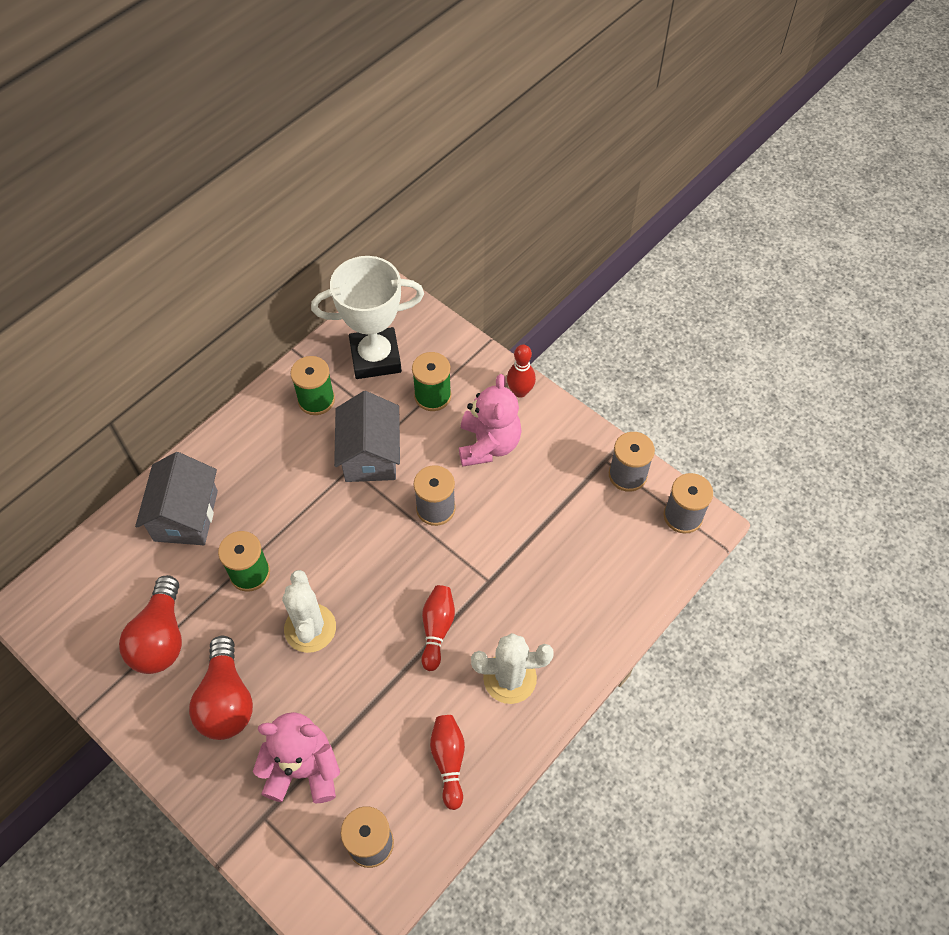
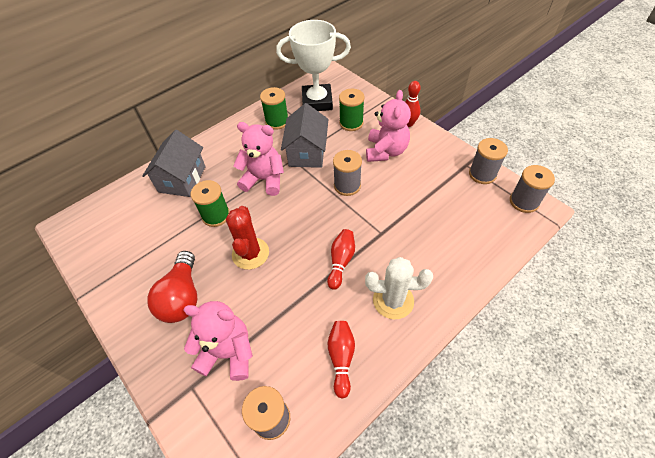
camera: 10 degrees right, 5 degrees down
red light bulb [119,575,182,674] -> none
white cactus [282,570,336,653] -> red cactus [226,206,269,270]
none -> pink teddy bear [233,122,284,196]

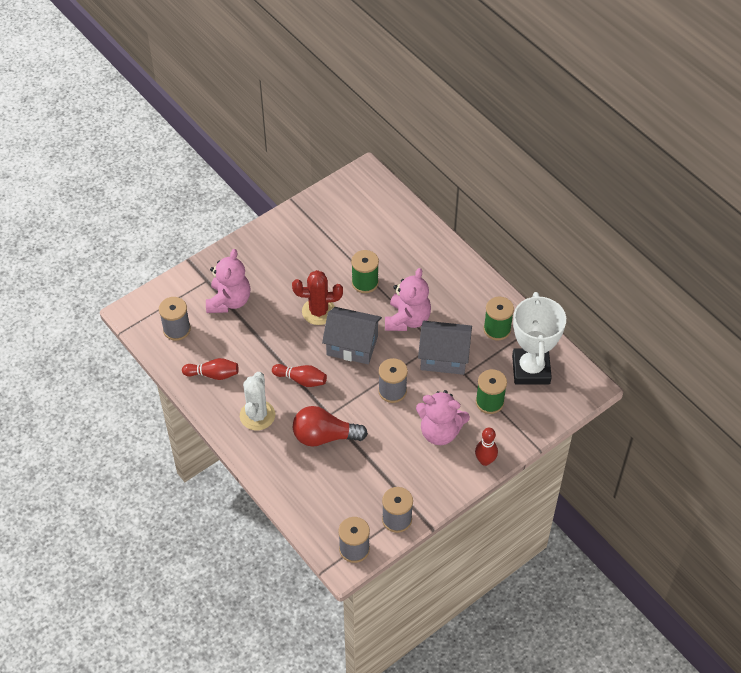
camera: 90 degrees right, 0 degrees up
grey house [142,130,206,197] -> grey house moved to [322,307,382,364]
red light bulb [147,251,197,323] -> red light bulb moved to [293,406,368,447]

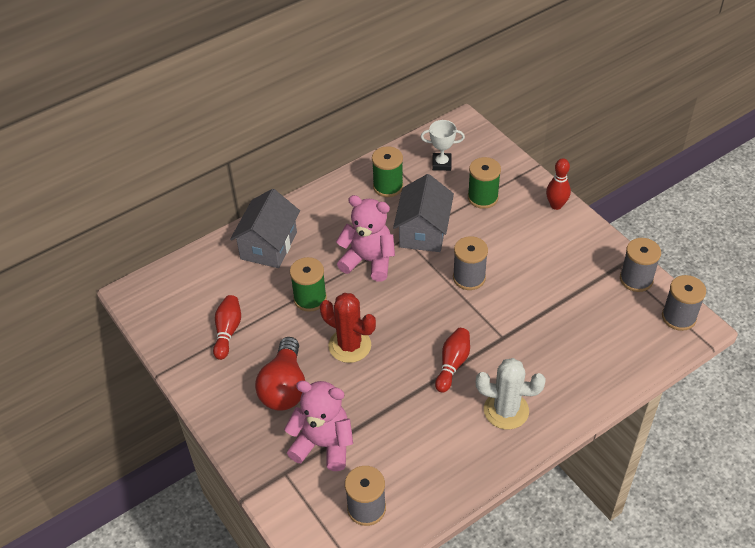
camera: 85 degrees left, 5 degrees down
red bowling pin [182,358,239,380] -> red bowling pin moved to [213,295,241,360]
red cactus [292,270,343,325] -> red cactus turned 60 degrees counterclockwise [320,293,376,363]
red light bulb [293,406,368,447] -> red light bulb moved to [255,337,305,411]
grey house [322,307,382,364] -> grey house moved to [230,189,300,268]
pink teddy bear [416,390,470,445] -> none
white trophy [512,292,566,385] -> white trophy [421,120,465,171], size x0.50

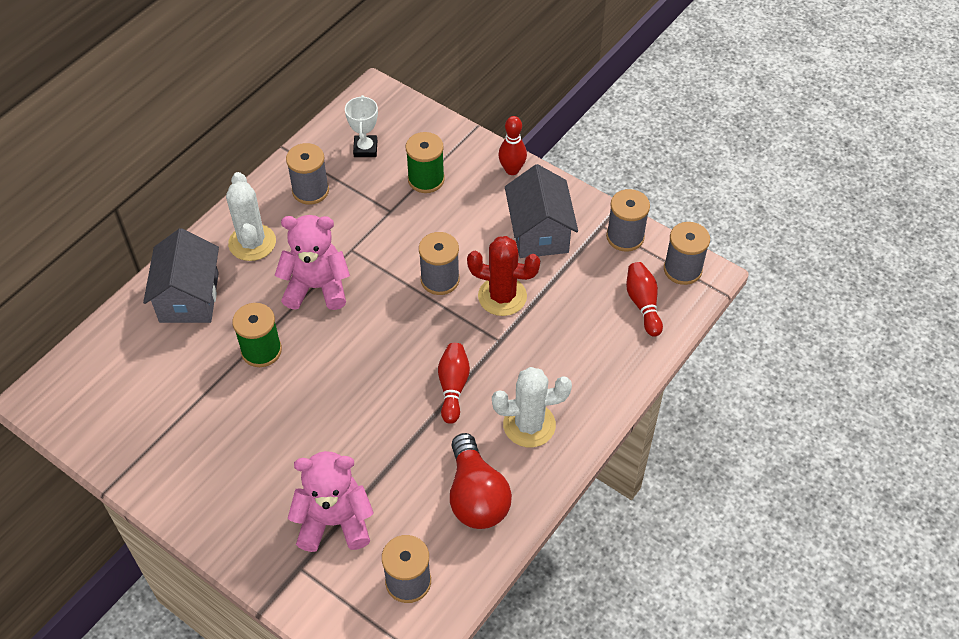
camera: 20 degrees left, 5 degrees up
red bowling pin [213,295,241,360] -> red bowling pin moved to [626,262,663,337]
red light bulb [255,337,305,411] -> red light bulb moved to [450,433,512,529]
red cactus [320,293,376,363] -> red cactus moved to [467,236,540,316]
green spool [372,146,403,197] -> grey spool [286,143,329,205]
grey house [393,174,454,252] -> grey house moved to [505,164,578,258]
white trophy [421,120,465,171] -> white trophy turned 75 degrees counterclockwise [345,95,378,157]
none -> white cactus [226,172,276,261]

